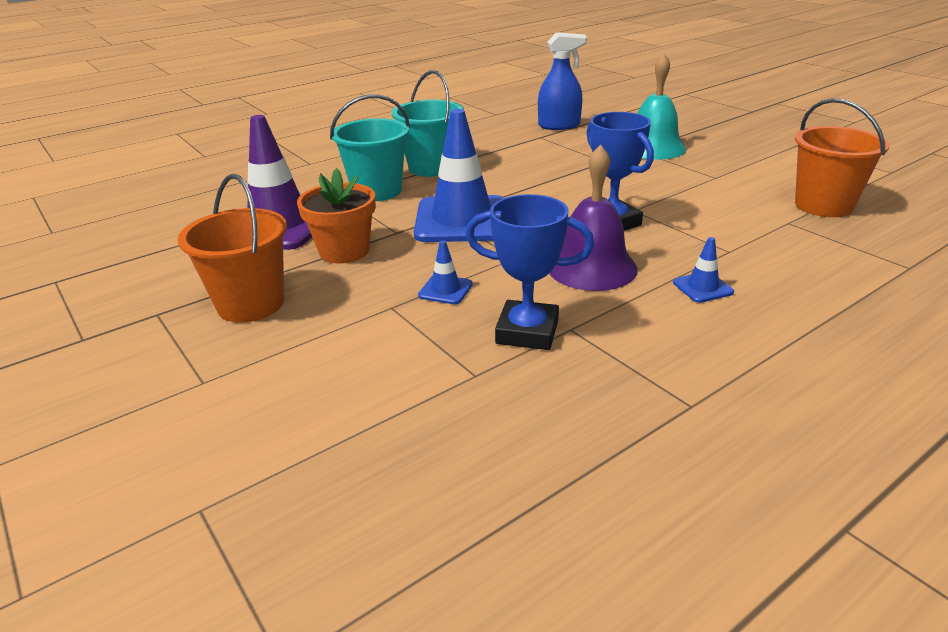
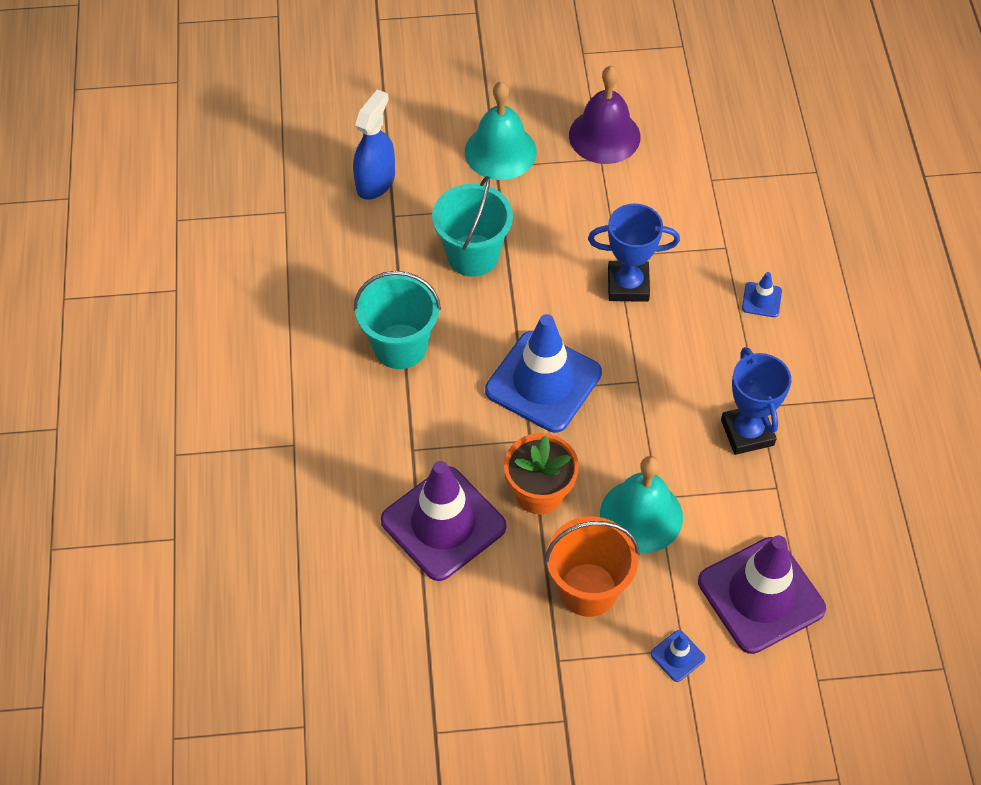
camera: 60 degrees left, 25 degrees up
turquoise bucket [330,94,410,201] -> turquoise bucket moved to [432,176,513,277]
blue traffic cone [418,241,473,304] -> blue traffic cone moved to [651,630,705,682]
blue trophy [466,194,594,350] -> blue trophy turned 60 degrees counterclockwise [721,347,791,455]
purple bell [549,145,637,291] -> purple bell moved to [569,66,640,164]
orange bucket [795,98,889,217] -> none
none -> turquoise bell [600,456,683,553]
none -> purple traffic cone [698,535,826,654]

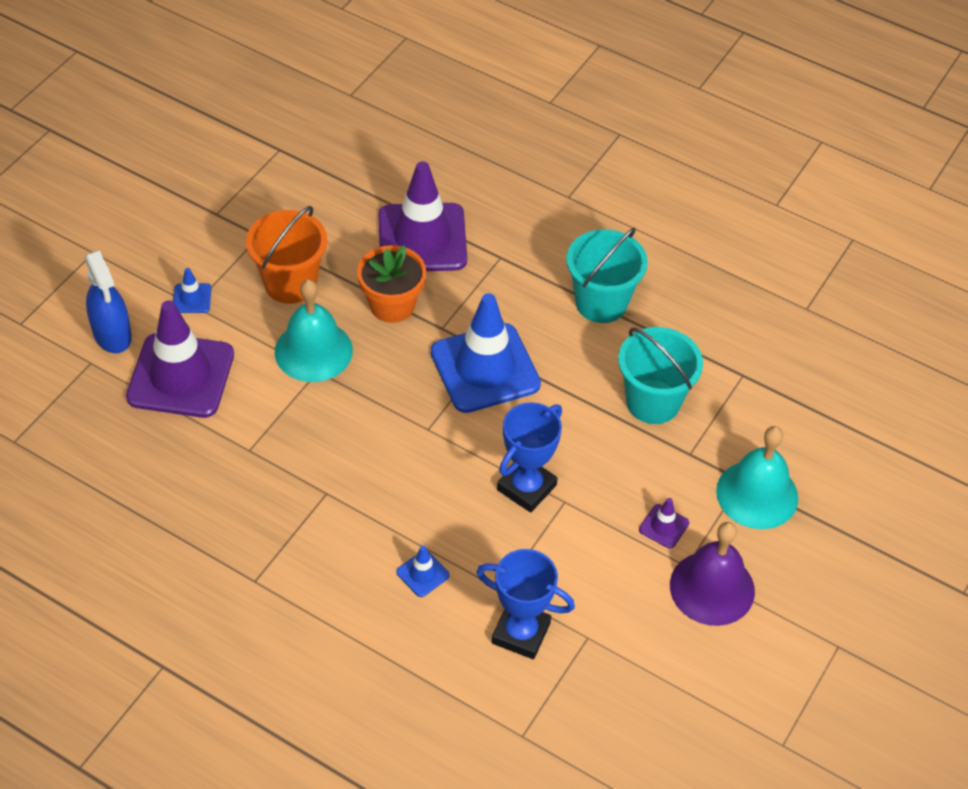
camera: 125 degrees right, 5 degrees down
blue spray bottle [353,89,395,200] -> blue spray bottle moved to [85,251,132,353]
blue trophy [721,347,791,455] -> blue trophy moved to [476,549,575,659]
none -> purple traffic cone [639,498,689,549]

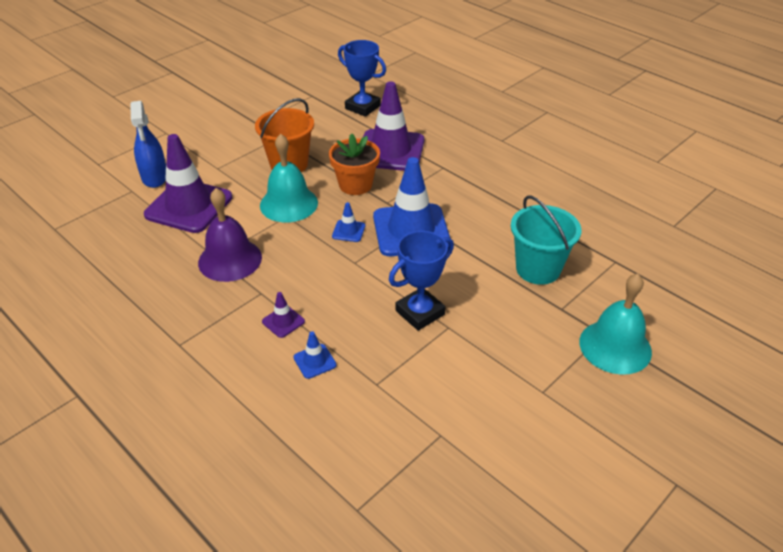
camera: 15 degrees right, 10 degrees down
blue traffic cone [173,268,211,313] -> blue traffic cone moved to [332,202,365,242]
blue trophy [476,549,575,659] -> blue trophy moved to [338,40,386,117]
turquoise bucket [566,228,648,323] -> none
purple traffic cone [639,498,689,549] -> purple traffic cone moved to [262,292,305,338]
purple bell [670,522,755,626] -> purple bell moved to [198,188,262,282]

